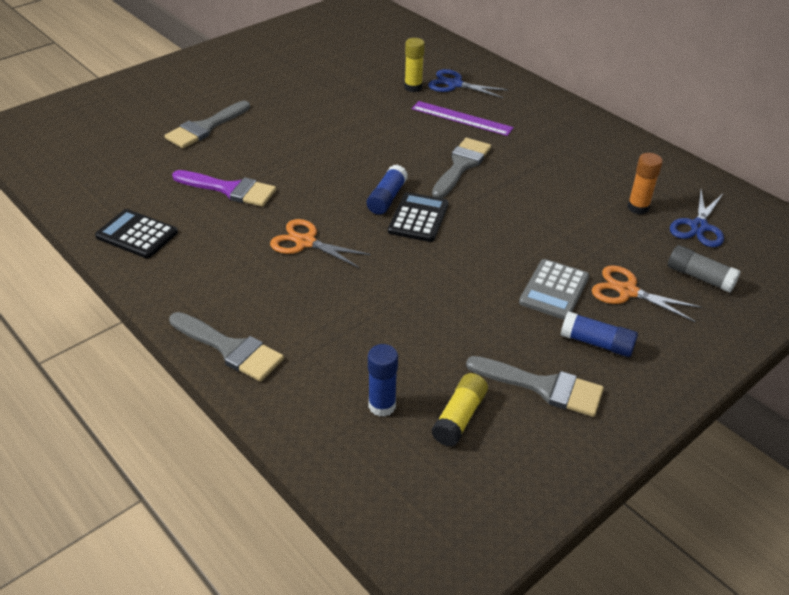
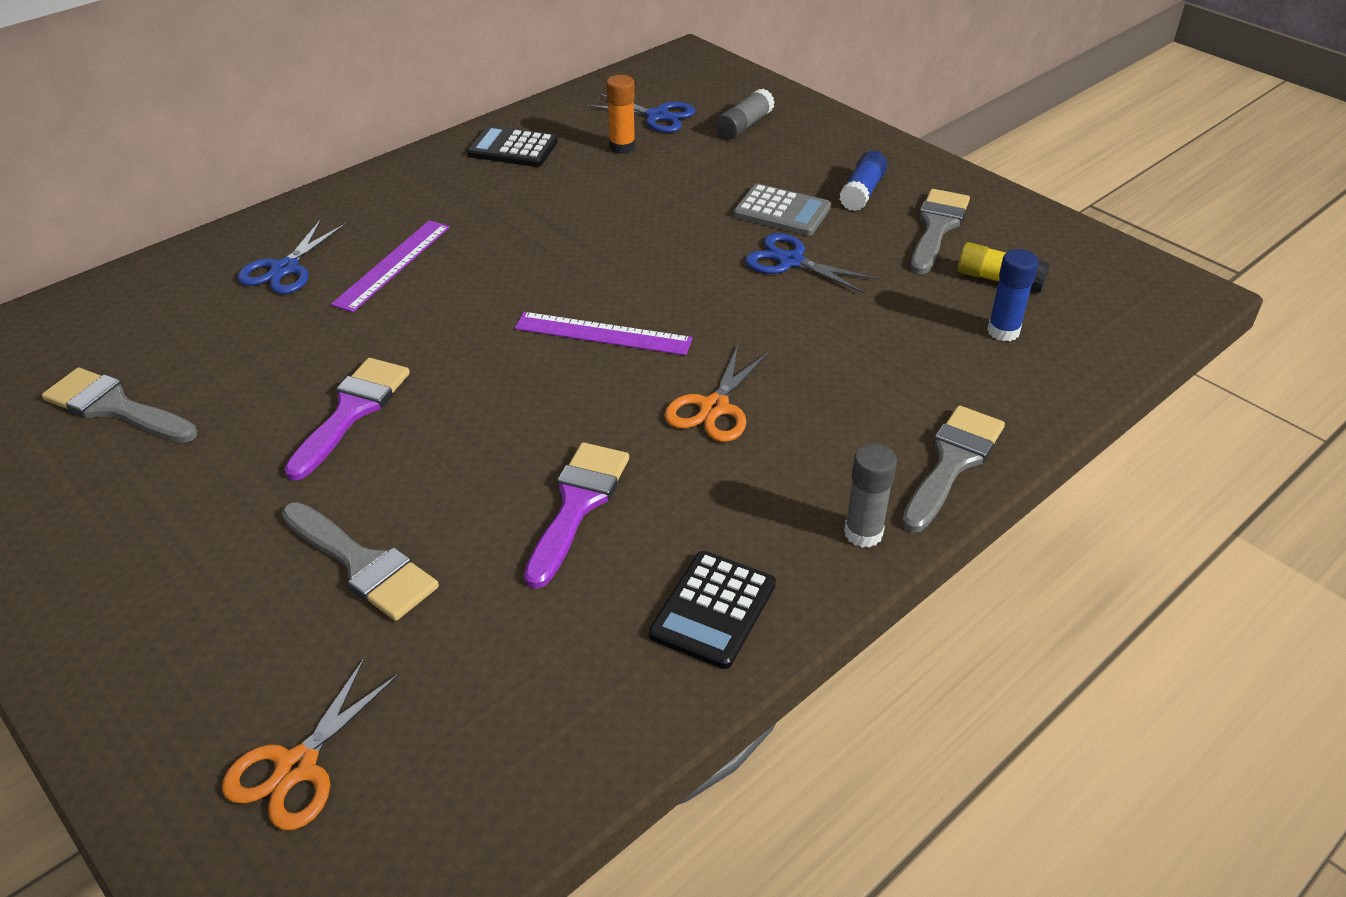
camera: 90 degrees left, 0 degrees up
blue glue stick [367,165,408,215] -> purple ruler [515,312,693,355]
black calculator [388,192,449,242] -> black calculator moved to [467,126,558,167]
yellow glue stick [404,38,425,92] -> none
grey brush [432,138,491,198] -> grey brush moved to [42,367,198,443]
orange scissors [592,265,702,322] -> orange scissors moved to [222,657,400,830]
none -> purple brush [284,358,410,481]
none -> blue scissors [745,233,878,293]
none -> grey glue stick [844,444,897,548]

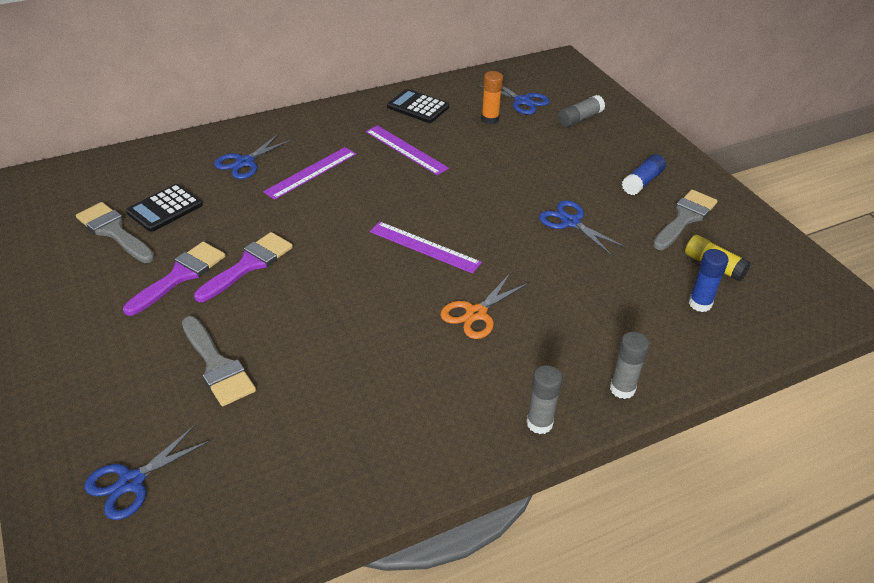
camera: 15 degrees right, 0 degrees up
orange scissors [222,657,400,830] -> blue scissors [84,425,211,520]
purple brush [524,442,629,589] -> purple brush moved to [123,242,225,316]
black calculator [649,551,776,669] -> black calculator moved to [126,184,203,232]
grey calculator [733,184,831,236] -> none
grey brush [902,405,1005,532] -> grey glue stick [610,332,649,399]
none -> purple ruler [366,125,449,175]

